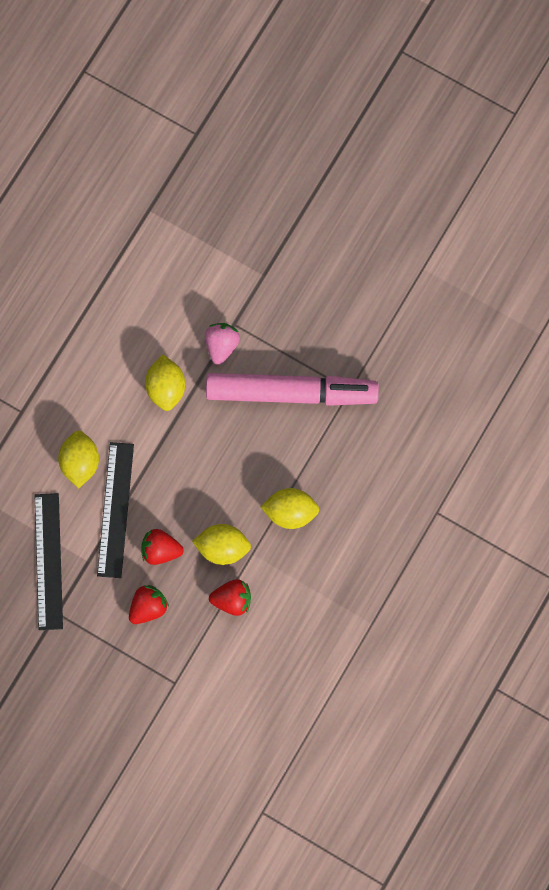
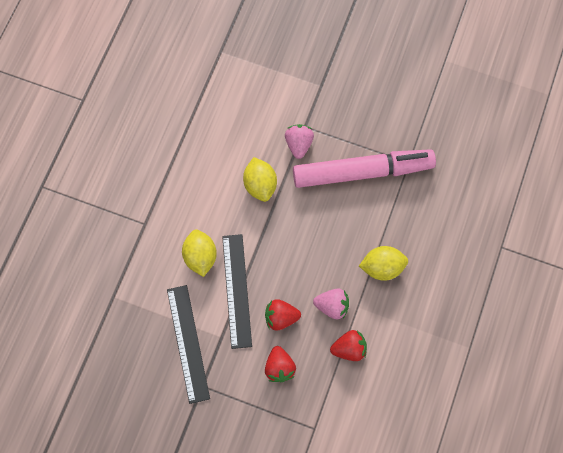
camera: 10 degrees left, 5 degrees down
red strawberry [129,585,169,624] -> red strawberry turned 135 degrees clockwise [265,346,296,382]
yellow lemon [192,524,251,565] -> pink strawberry [313,288,349,319]

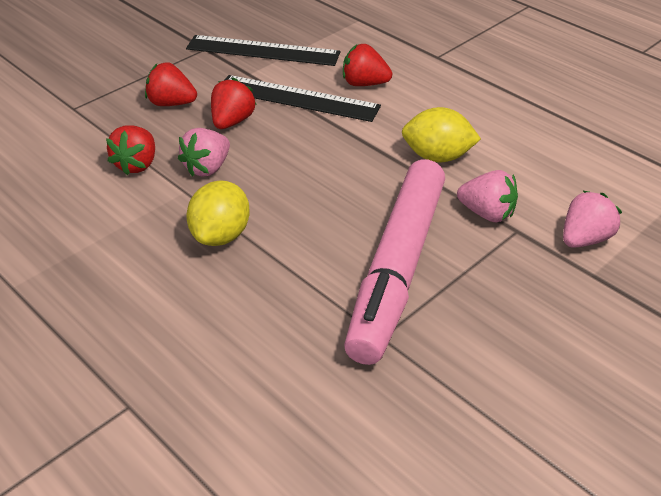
camera: 115 degrees right, 30 degrees down
yellow lemon [182,229,217,277] -> red strawberry [343,44,392,86]
none -> pink strawberry [563,191,622,248]

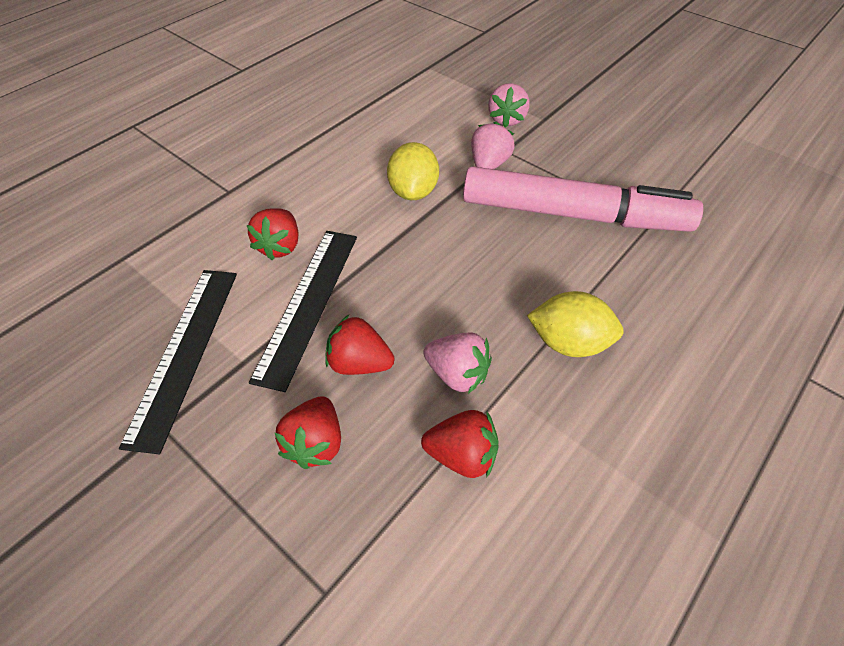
camera: 95 degrees left, 10 degrees up
pink strawberry [563,191,622,248] -> pink strawberry turned 120 degrees counterclockwise [488,83,529,128]

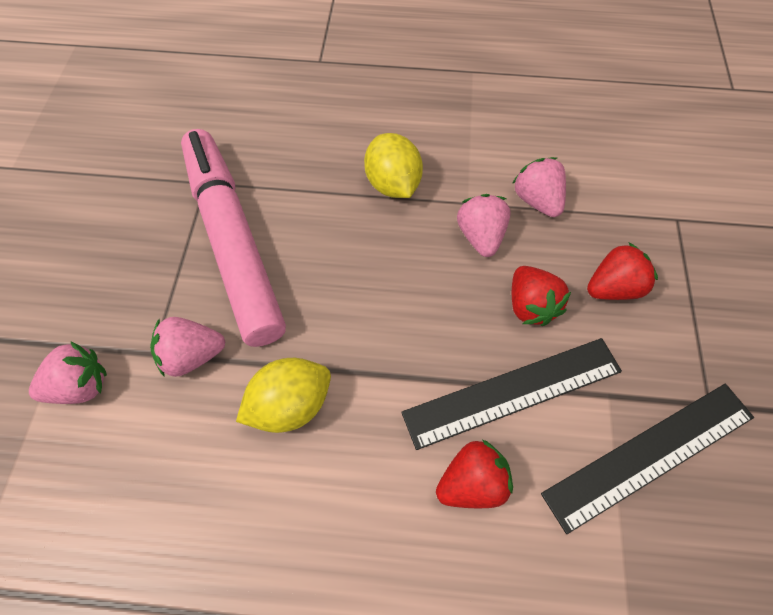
camera: 125 degrees left, 10 degrees up
red strawberry [421,410,499,478] -> pink strawberry [512,157,566,217]

